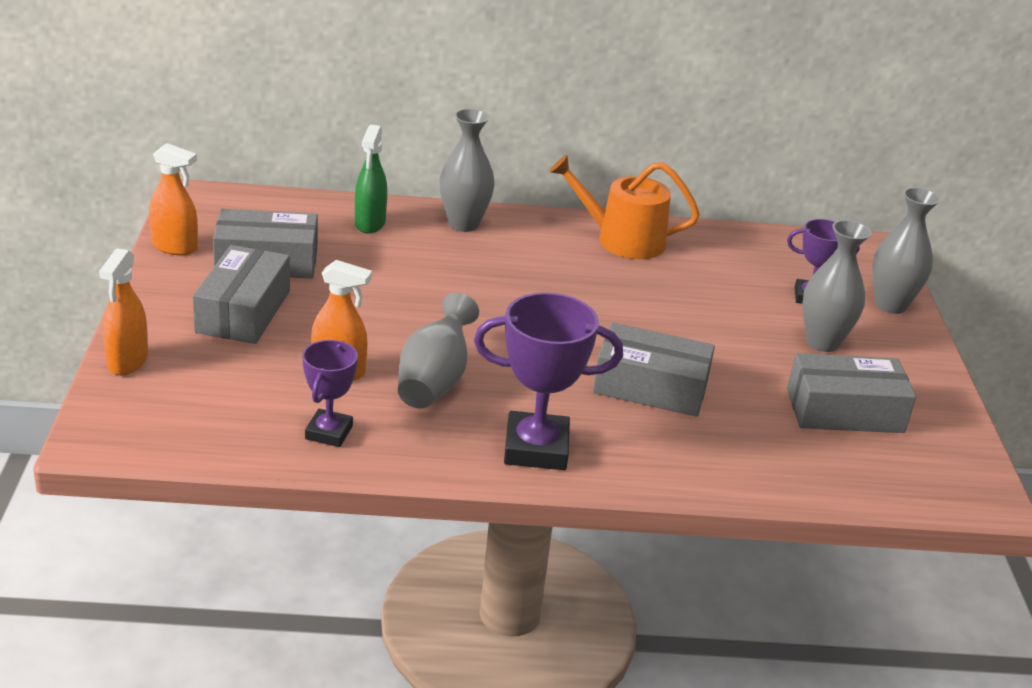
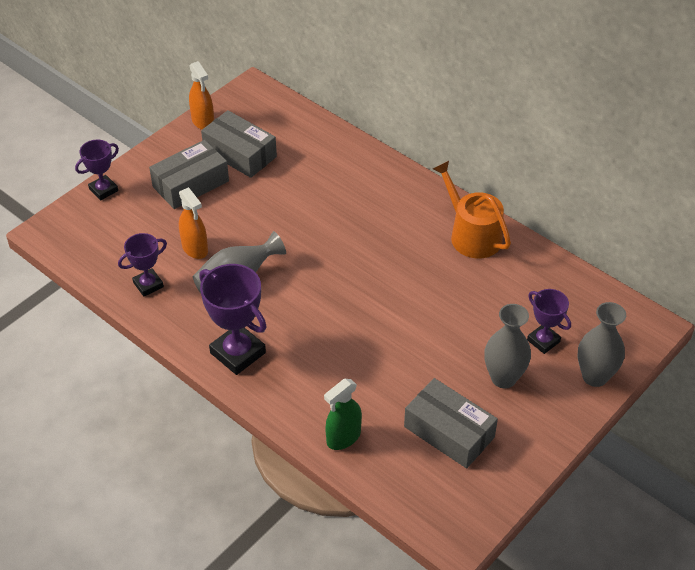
camera: 45 degrees right, 15 degrees up
orange spray bottle [99,248,148,375] -> purple trophy [75,140,119,200]
green spray bottle [355,124,387,234] -> green spray bottle moved to [324,379,362,450]
grey vase [439,108,495,232] -> none
grey box [593,322,715,417] -> none

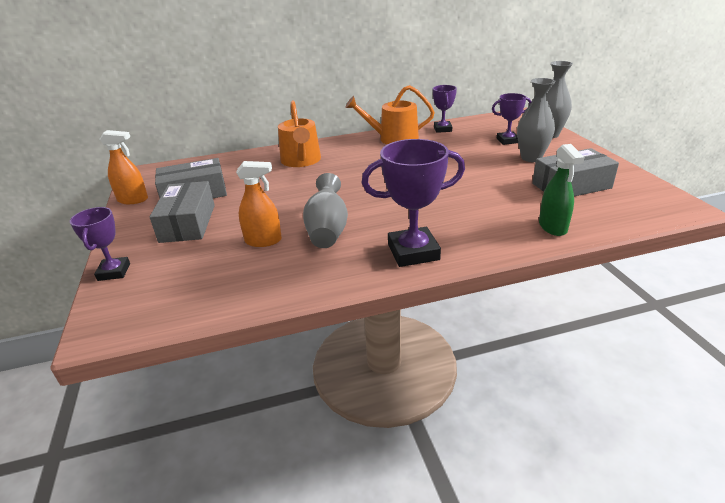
camera: 55 degrees left, 15 degrees down
purple trophy [118,233,167,296] -> purple trophy moved to [433,85,457,133]
none -> orange watering can [278,101,321,167]

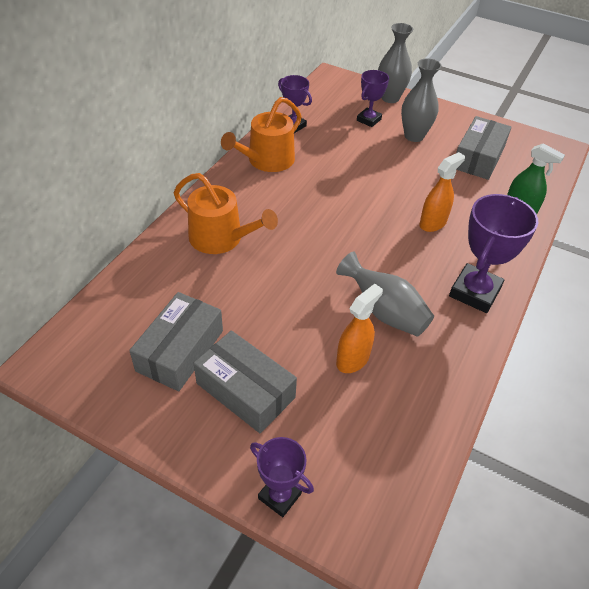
camera: 50 degrees left, 15 degrees up
orange spray bottle [100,130,148,204] -> orange spray bottle moved to [419,152,465,232]

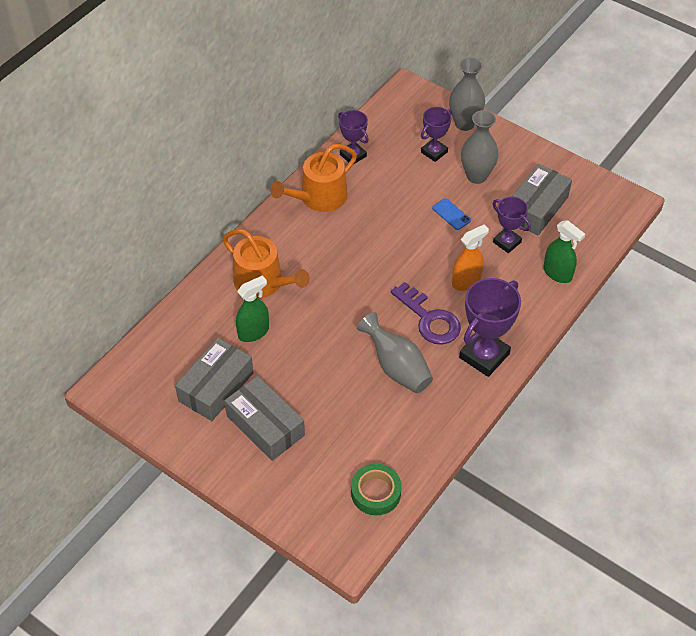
camera: 10 degrees right, 5 degrees up
purple trophy [250,437,314,517] -> purple trophy moved to [493,197,531,253]
orange spray bottle [336,284,383,373] -> none
none -> green spray bottle [236,275,269,342]
none -> green tape [351,464,402,515]
none -> purple key [391,282,461,345]
none -> blue phone [432,198,471,230]

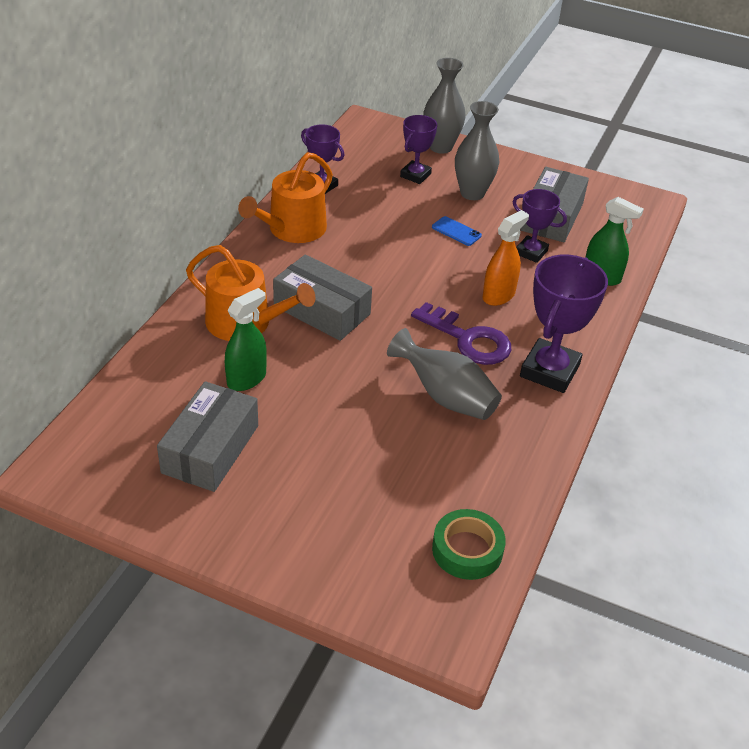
camera: 15 degrees left, 10 degrees down
grey box [224,376,305,461] -> grey box moved to [273,254,372,341]

